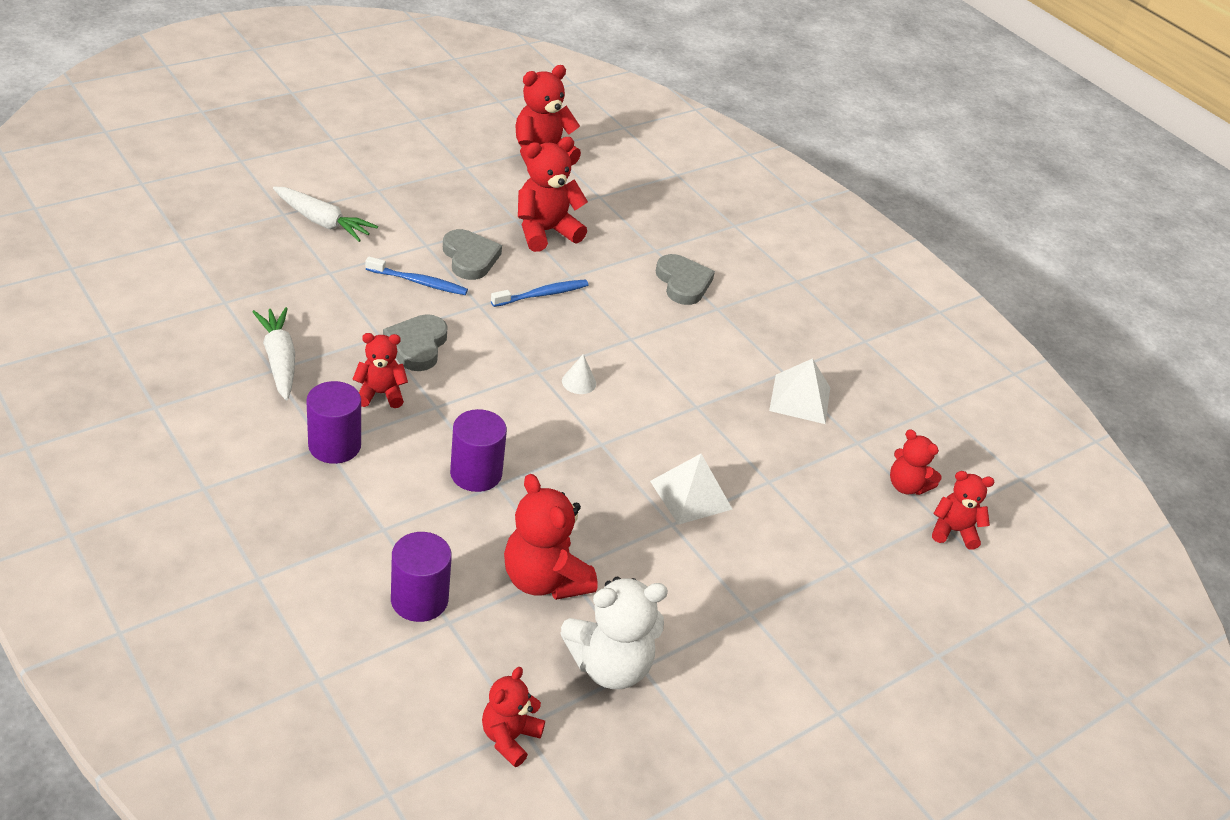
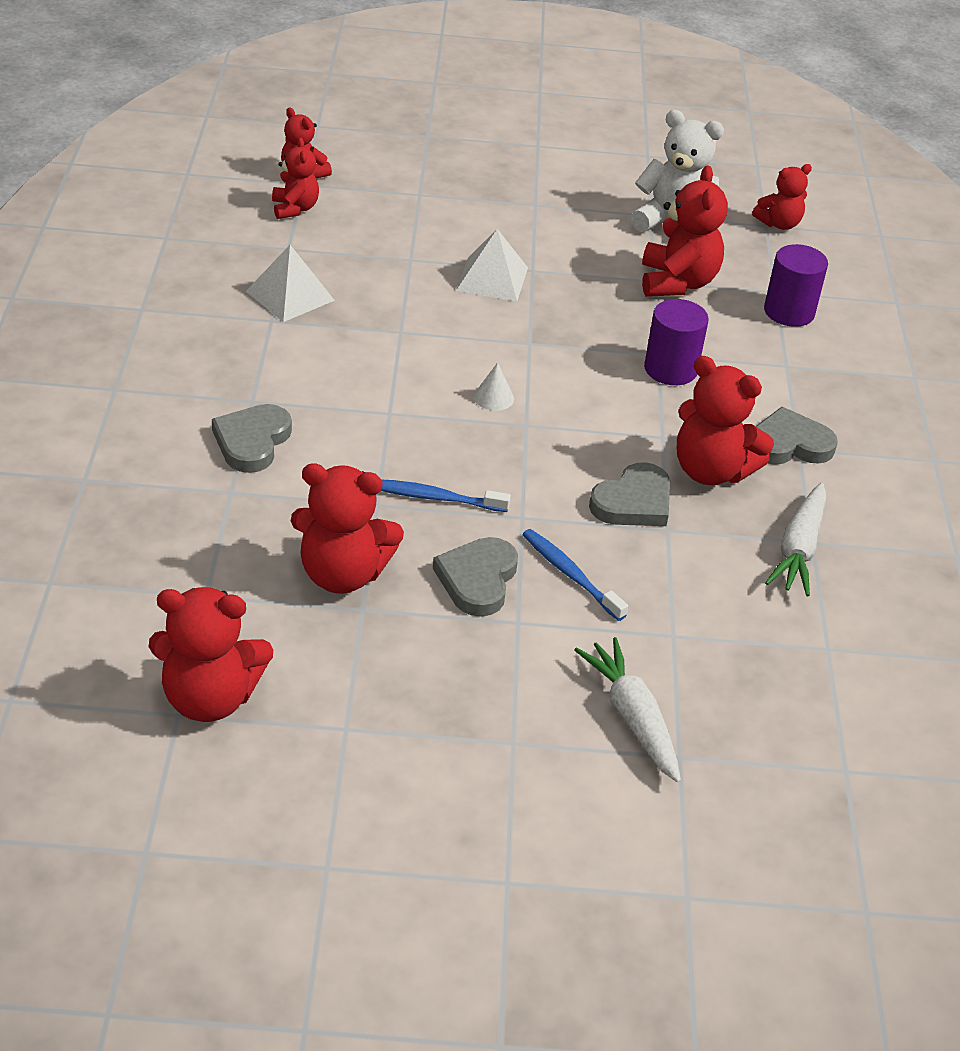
camera: 140 degrees left, 0 degrees up
purple cylinder [306,381,361,464] -> grey heart [756,407,838,465]
red teddy bear [352,333,408,408] -> red teddy bear [677,356,774,485], size x1.63

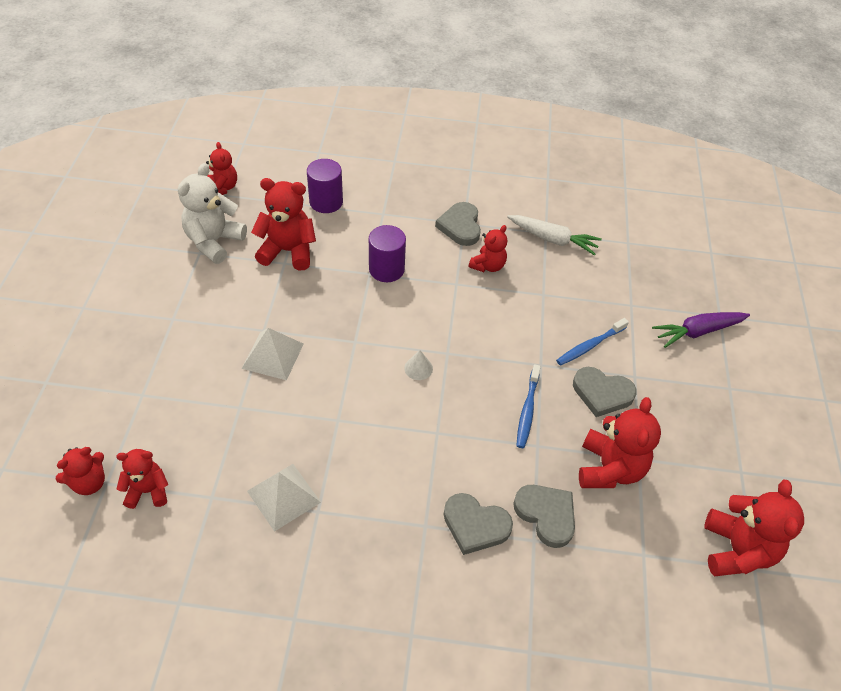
camera: 85 degrees left, 10 degrees up
white carrot [574,637,681,783] -> purple carrot [652,312,750,348]
grey heart [589,462,670,526] -> grey heart moved to [513,485,575,548]
red teddy bear [677,356,774,485] -> red teddy bear [468,225,507,272], size x0.61

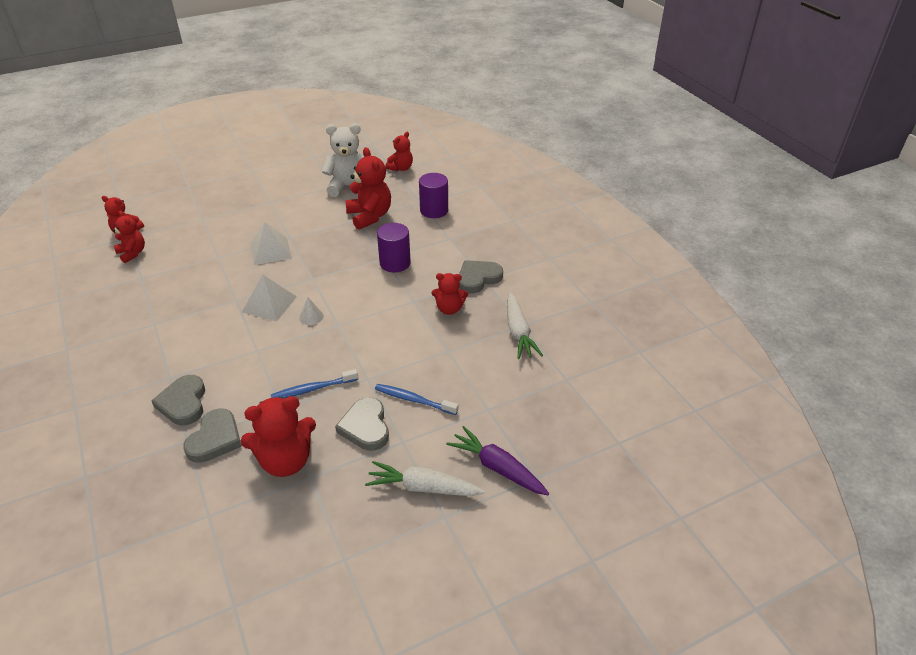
camera: 60 degrees right, 10 degrees down
white pyramid [247,464,321,532] -> white pyramid moved to [242,275,297,322]
red teddy bear [704,479,804,576] -> none
none -> white carrot [365,461,485,496]

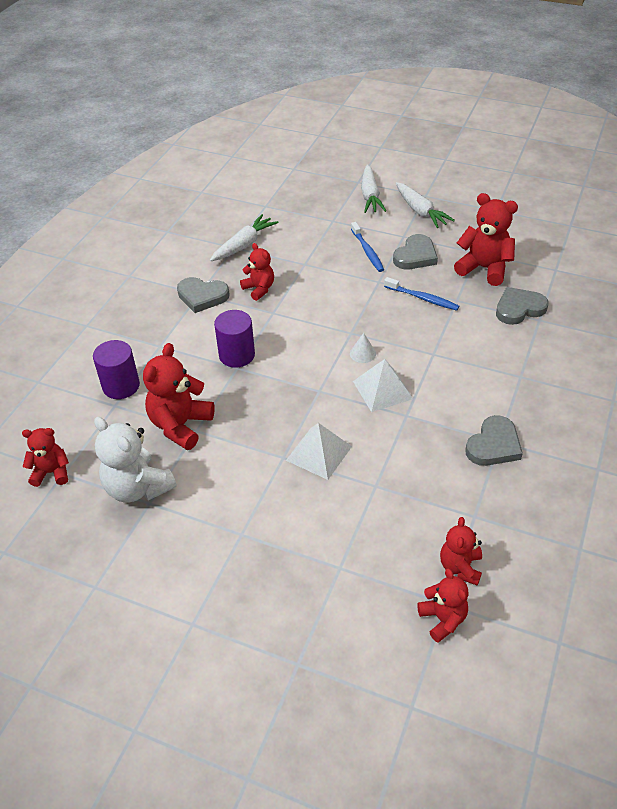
camera: 130 degrees left, 5 degrees up
grey heart [151,375,205,425] -> grey heart moved to [465,415,523,466]
purple carrot [446,426,549,495] -> white carrot [361,164,386,213]

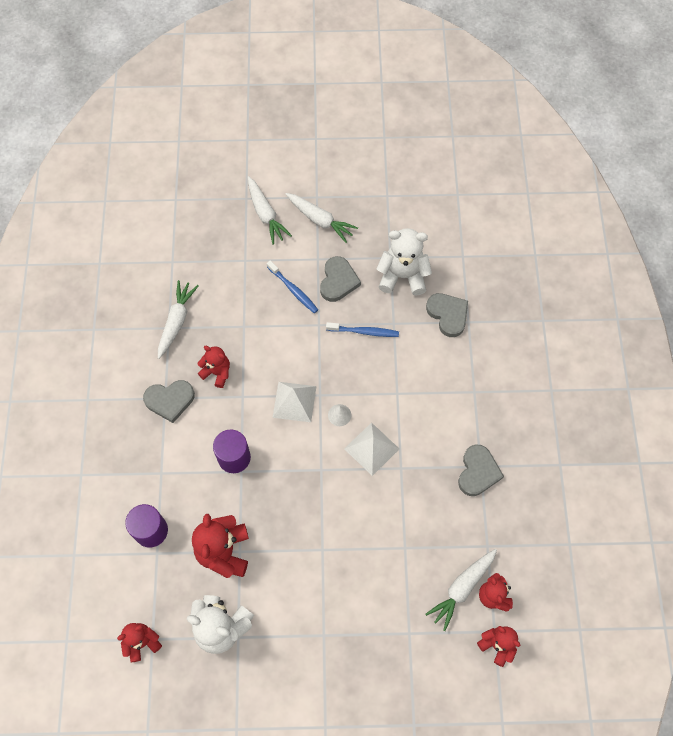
camera: 25 degrees left, 20 degrees up
white pyramid [286,423,352,480] -> white pyramid moved to [273,382,317,422]
red teddy bear [454,193,518,286] -> white teddy bear [377,228,432,296]
grey heart [496,287,548,325] -> grey heart turned 105 degrees clockwise [426,293,468,337]
none -> white carrot [425,549,497,631]

